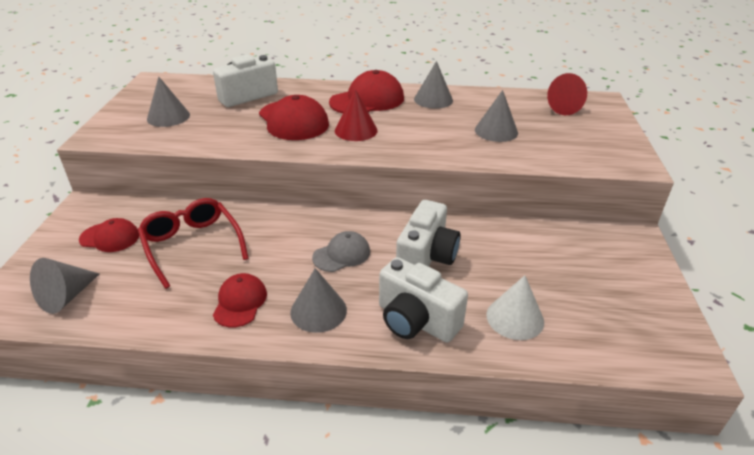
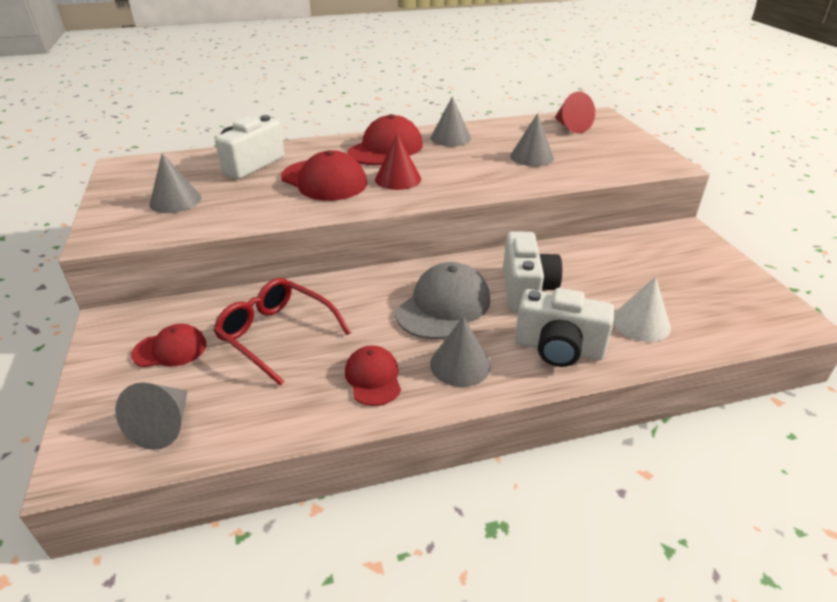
camera: 20 degrees left, 0 degrees up
grey cap [312,231,370,272] -> grey cap [396,262,490,339], size x1.67

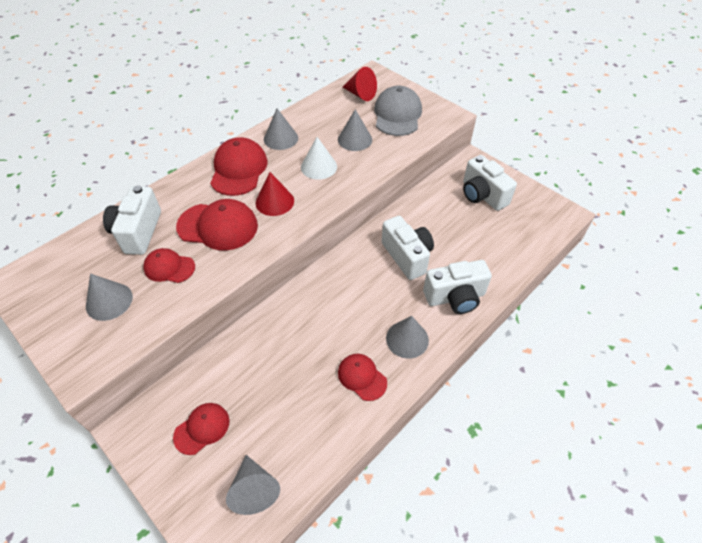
camera: 30 degrees left, 15 degrees up
red glasses [213,278,351,386] -> none
grey cap [396,262,490,339] -> grey cap moved to [374,86,422,136]
white cone [614,277,671,342] -> white cone moved to [301,137,337,180]
none -> red cap [143,248,195,283]
none -> white camera [463,155,517,211]

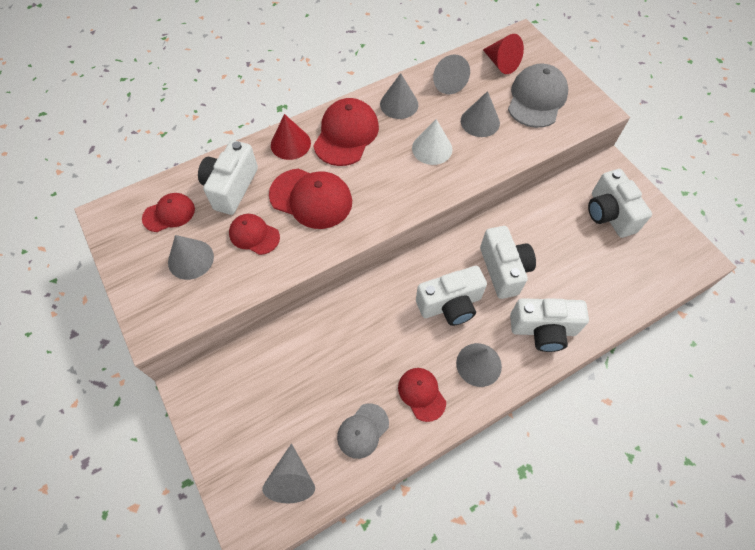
camera: 15 degrees right, 10 degrees up
red cap [173,403,230,455] -> red cap moved to [142,193,195,232]
red cone [255,172,294,216] -> red cone moved to [271,114,311,160]
none -> grey cap [337,403,389,459]
none -> white camera [416,266,487,326]
none -> grey cone [433,54,470,94]

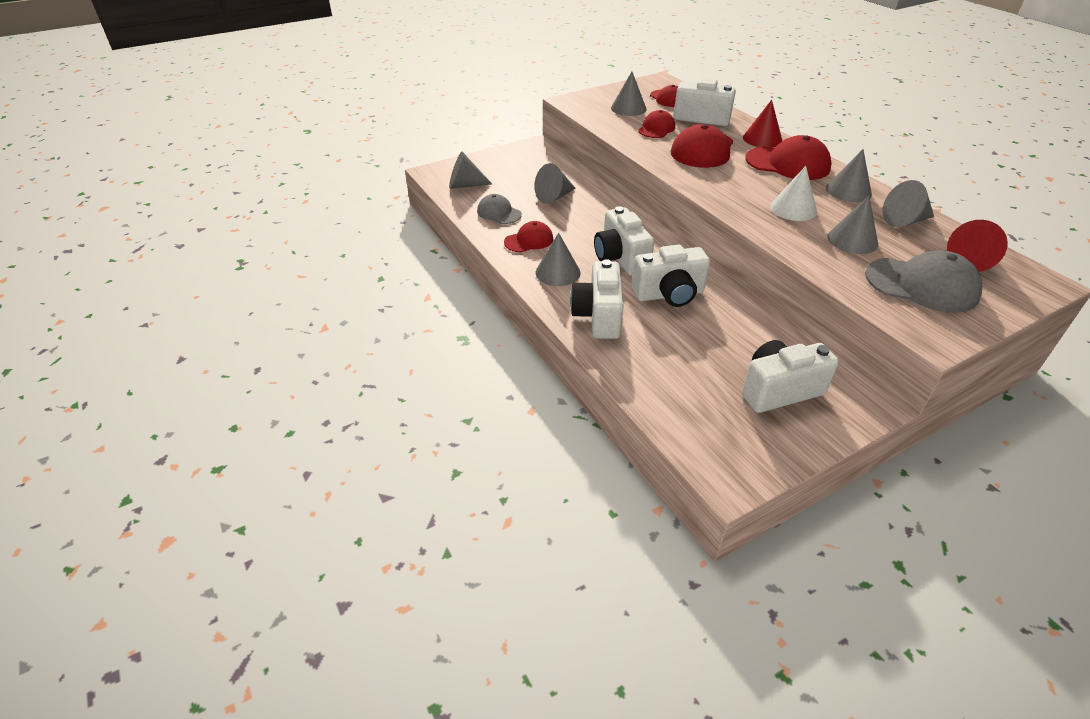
camera: 90 degrees right, 20 degrees down
none -> grey cone [534,163,576,204]

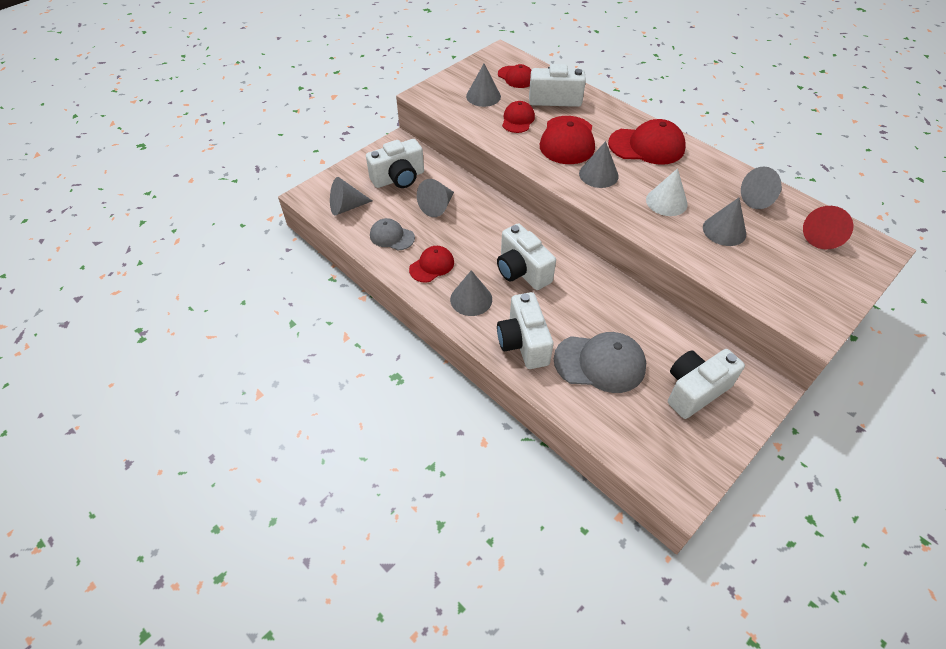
camera: 15 degrees left, 10 degrees up
white camera [632,245,710,307] -> white camera moved to [366,139,424,188]
red cone [743,100,782,148] -> none
grey cone [826,149,872,202] -> grey cone moved to [579,141,619,188]
grey cap [865,251,982,313] -> grey cap moved to [554,332,646,393]

